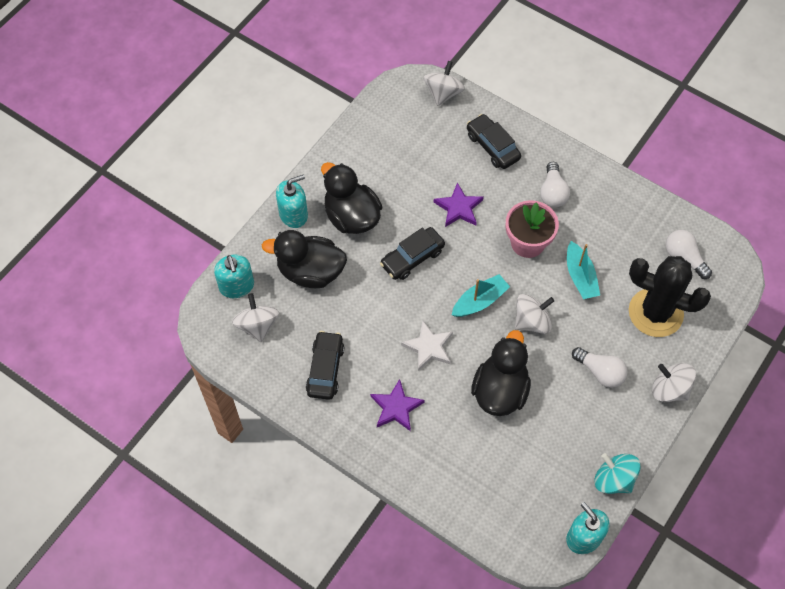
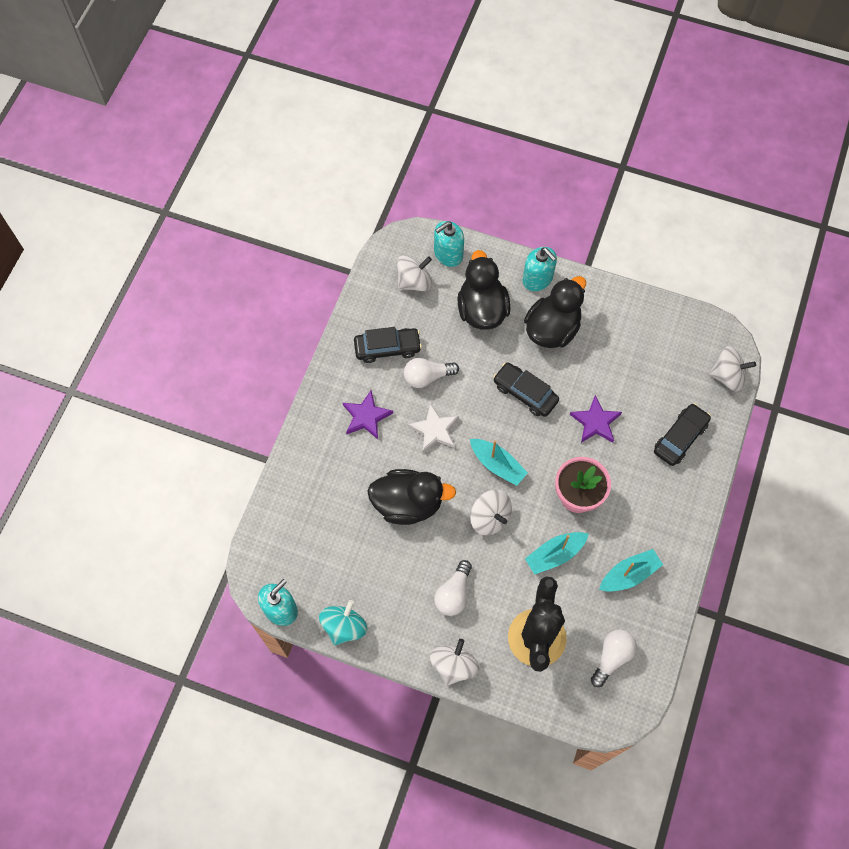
camera: 75 degrees right, 5 degrees up
white light bulb [540,162,570,208] -> white light bulb moved to [403,358,459,388]
none -> turquoise boat [599,549,663,592]

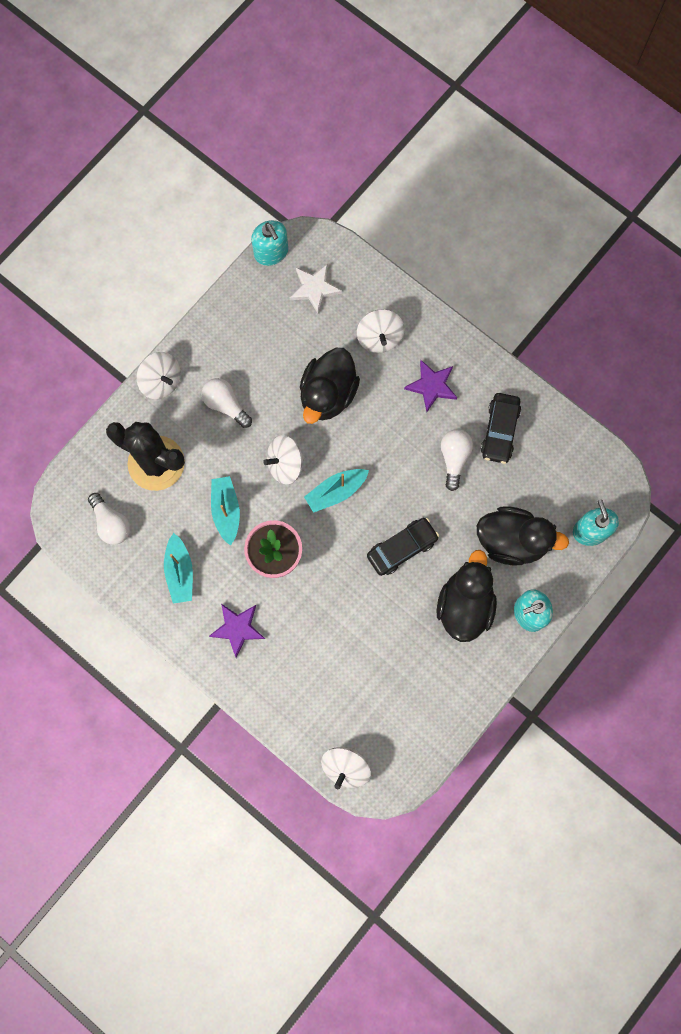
camera: 110 degrees right, 10 degrees up
turquoise spinning top [319,600,367,645] -> none
white spinning top [397,255,432,291] -> white spinning top moved to [357,309,404,353]
white star [408,403,459,453] -> white star moved to [290,264,342,315]
black duck [524,276,586,348] -> black duck turned 135 degrees counterclockwise [437,550,497,642]
purple star [570,395,622,443] -> purple star moved to [209,604,265,658]
black car [654,403,711,466] -> none

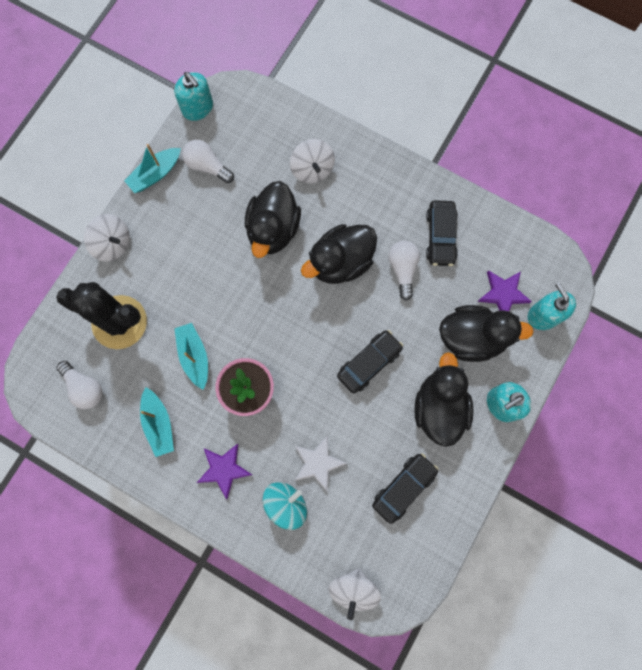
camera: 10 degrees left, 0 degrees up
white light bulb [202,378,252,428] -> white light bulb moved to [182,140,234,183]
white spinning top [263,435,305,484] -> none
white star [290,264,342,315] -> white star moved to [294,436,347,491]
turquoise boat [304,469,369,513] -> turquoise boat moved to [124,144,181,193]
purple star [404,360,457,412] -> purple star moved to [477,270,532,311]
none -> turquoise spinning top [263,482,307,530]
none -> black duck [301,224,377,284]
none -> black car [372,453,438,524]

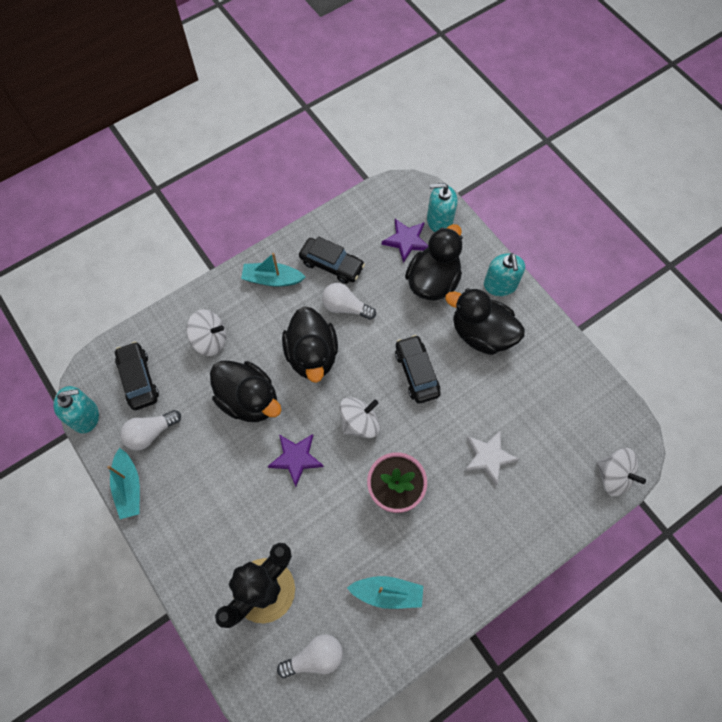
camera: 65 degrees left, 10 degrees down
white spinning top [84,214,130,262] -> white spinning top moved to [340,397,380,438]
turquoise boat [174,323,208,390] -> turquoise boat moved to [241,253,306,287]
purple star [197,444,252,500] -> purple star moved to [268,434,324,487]
turquoise spinning top [263,482,307,530] -> none
black car [372,453,438,524] -> black car moved to [115,341,159,410]

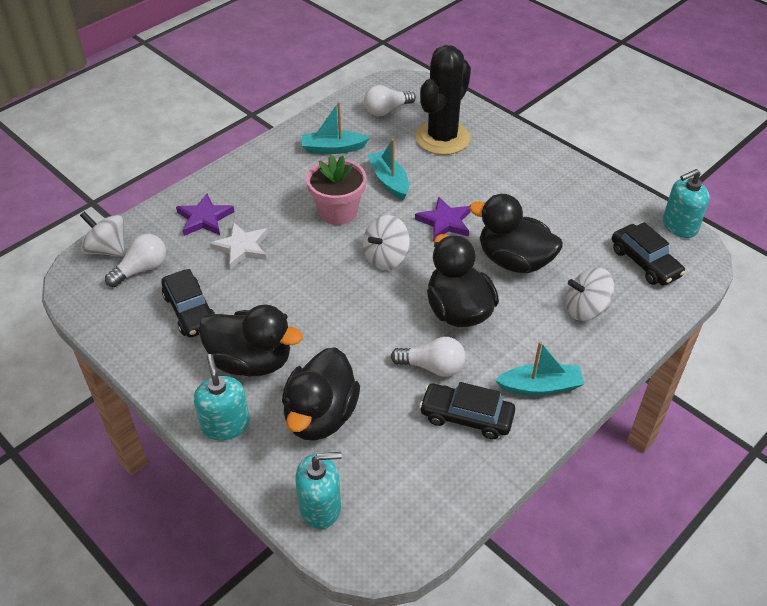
camera: 170 degrees right, 20 degrees down
turquoise boat [107,448,140,519] -> turquoise boat moved to [368,139,409,200]
white light bulb [120,410,181,450] -> white light bulb moved to [105,234,166,287]
purple star [382,219,428,263] -> purple star moved to [176,193,235,236]
black car [395,335,441,404] -> black car moved to [161,269,215,337]

